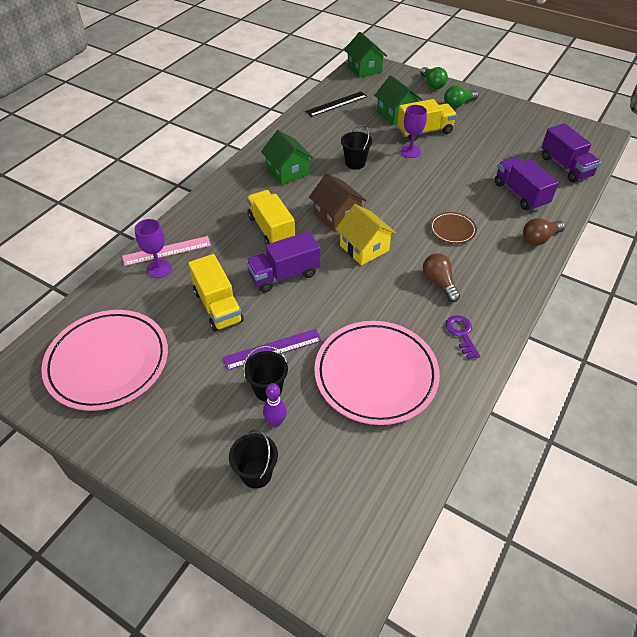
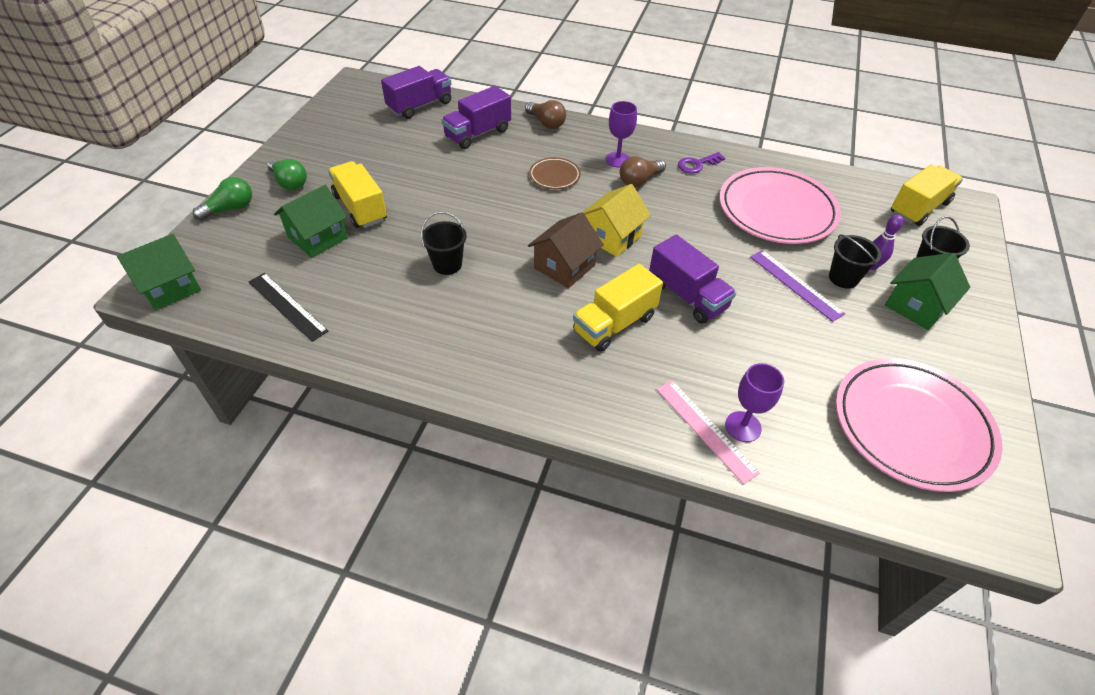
camera: 105 degrees left, 0 degrees up
yellow truck [188,254,244,332] -> yellow truck moved to [891,165,963,226]
green house [261,130,313,185] -> green house moved to [885,253,970,330]
purple goblet [401,105,427,158] -> purple goblet moved to [606,101,637,168]

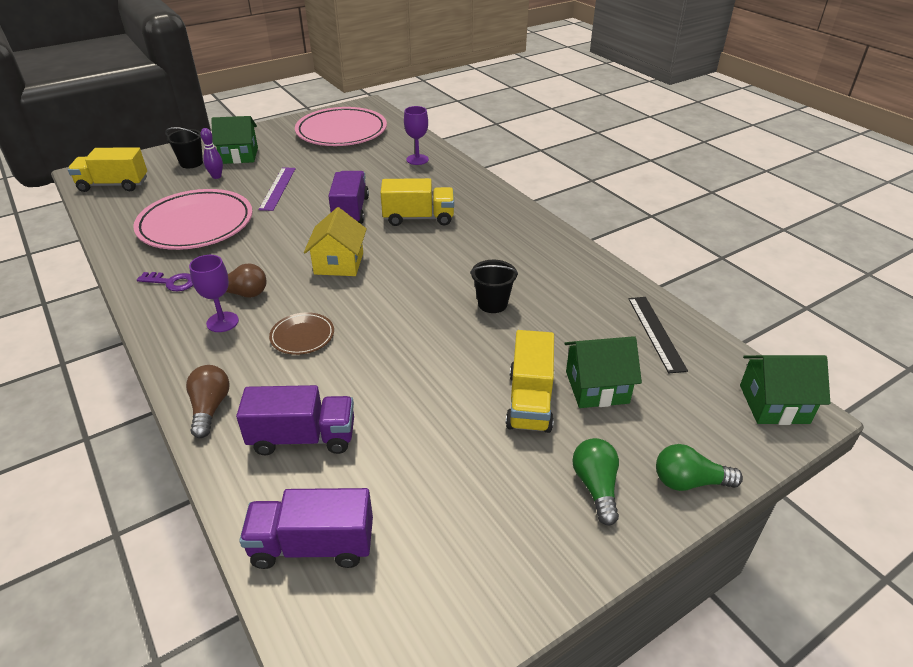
camera: 140 degrees left, 10 degrees down
brown house [528,212,604,288] -> none
yellow house [582,184,651,257] -> yellow house turned 75 degrees counterclockwise [304,207,367,276]
pink ruler [657,380,760,484] -> none
black bucket [829,235,881,289] -> none

